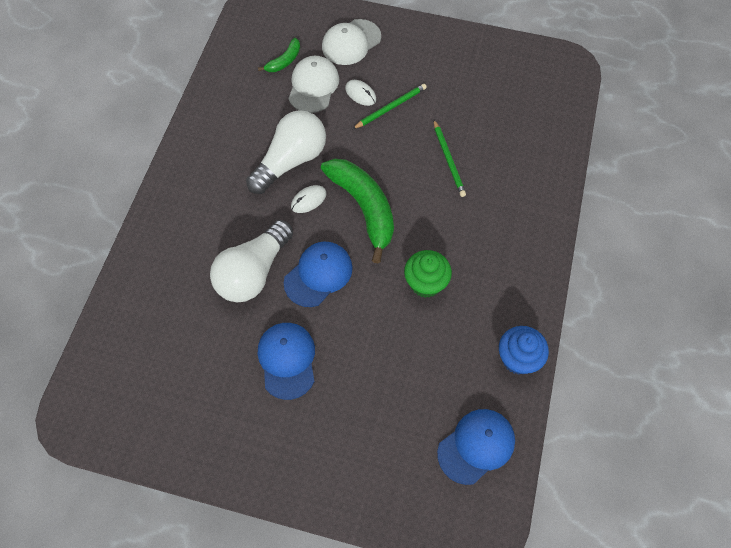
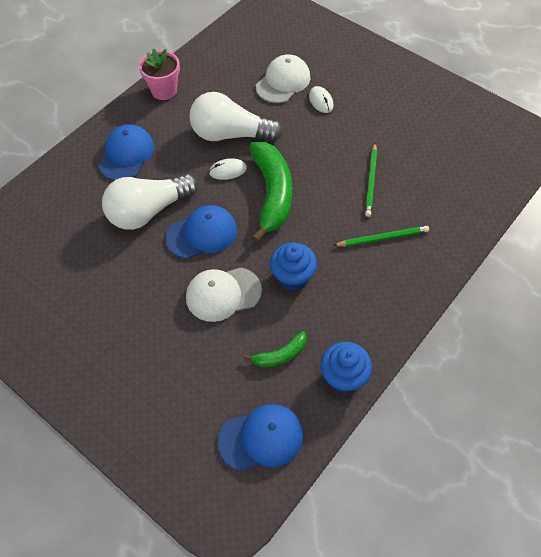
camera: 25 degrees right, 5 degrees down
white light bulb [246,110,326,194] -> white light bulb turned 150 degrees counterclockwise [189,92,283,142]
green banana [258,38,300,72] -> green banana moved to [244,331,307,367]
blue cap [258,323,315,400] -> blue cap moved to [99,124,154,181]
white cap [322,19,381,65] -> white cap moved to [186,268,262,322]
green pencil [352,84,427,129] -> green pencil moved to [333,226,429,247]
green cupcake [404,250,452,298] -> blue cupcake [270,242,317,291]
none -> pink flower pot [139,49,180,100]

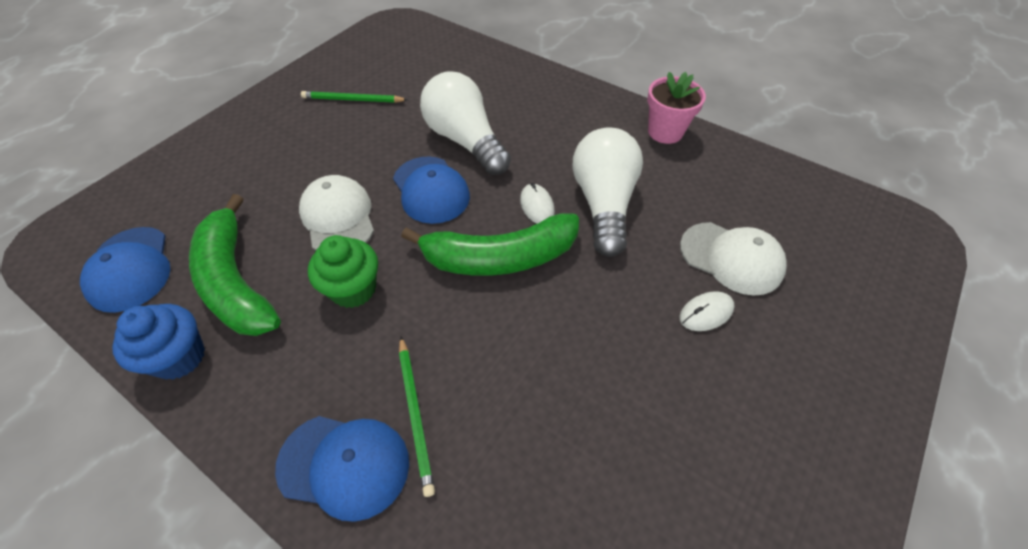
camera: 85 degrees right, 5 degrees down
blue cap [99,124,154,181] -> blue cap moved to [275,416,409,522]
green banana [244,331,307,367] -> green banana [189,194,281,336], size x2.06
blue cupcake [270,242,317,291] -> green cupcake [308,235,378,308]
green pencil [365,143,377,217] -> green pencil moved to [301,91,408,103]

